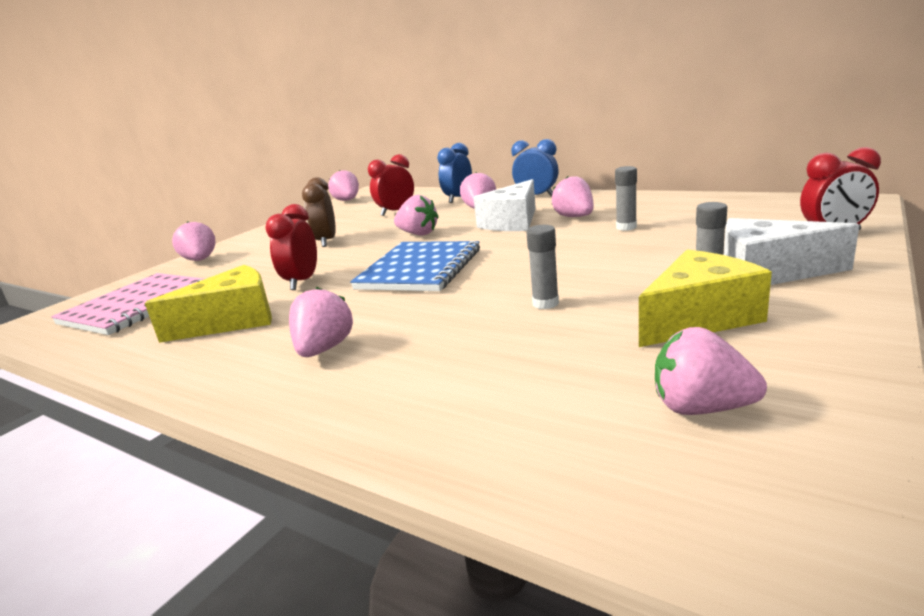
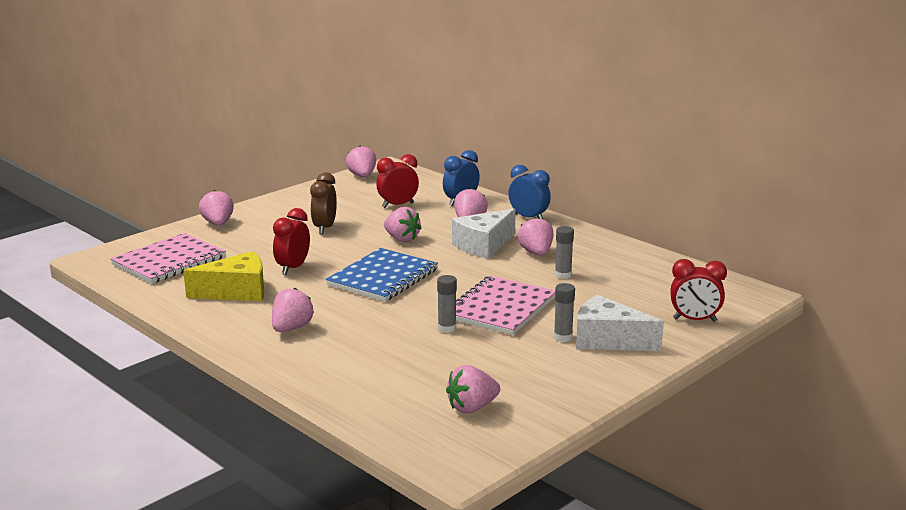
camera: 10 degrees right, 0 degrees up
yellow cheese [639,249,772,347] -> none
pink strawberry [655,327,767,415] -> pink strawberry turned 60 degrees counterclockwise [446,365,500,413]
none -> pink notebook [456,276,555,335]

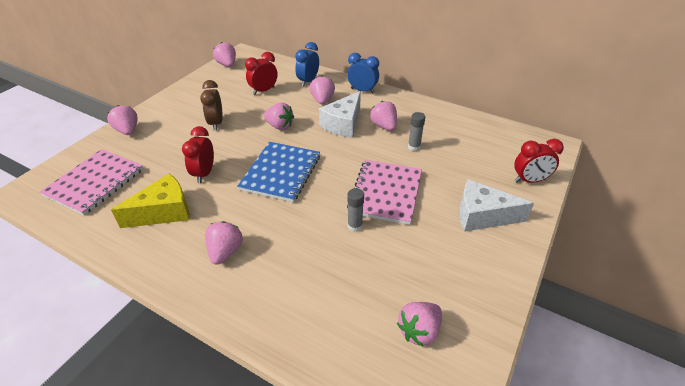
camera: 15 degrees left, 20 degrees up
grey glue stick [554,283,575,342] -> none

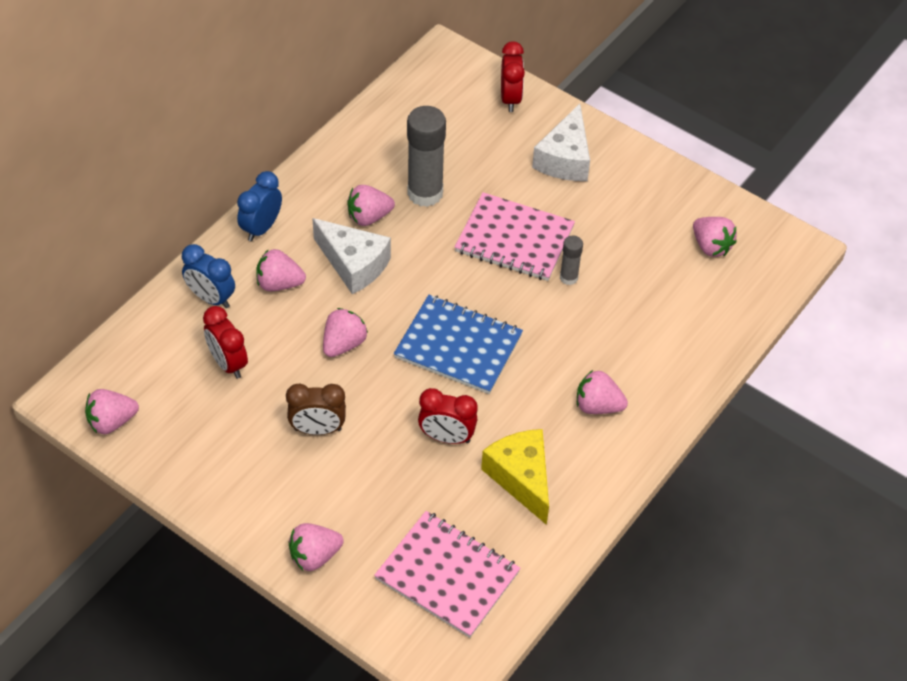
camera: 85 degrees left, 10 degrees up
grey glue stick [408,112,425,151] -> grey glue stick [407,106,446,207], size x2.00

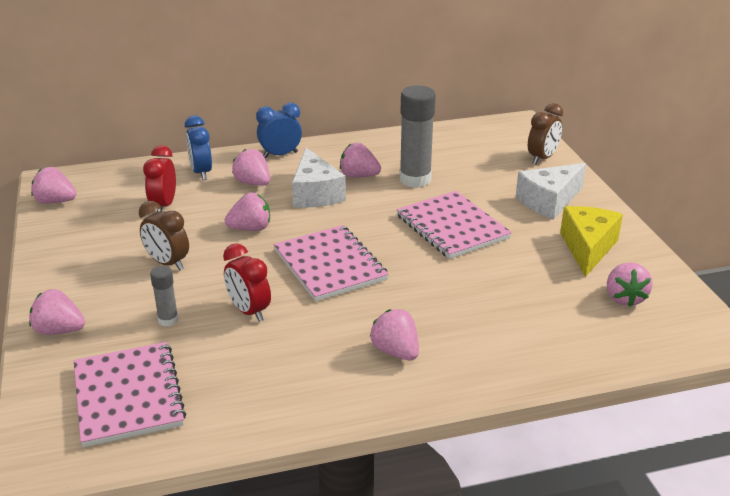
camera: 40 degrees right, 20 degrees down
blue notebook [394,295,523,394] -> pink notebook [274,225,389,302]
yellow cheese [481,429,549,525] -> yellow cheese moved to [560,206,623,277]
red clock [501,41,525,112] -> brown clock [528,103,563,164]
grey glue stick [560,236,583,285] -> grey glue stick moved to [150,266,179,326]

